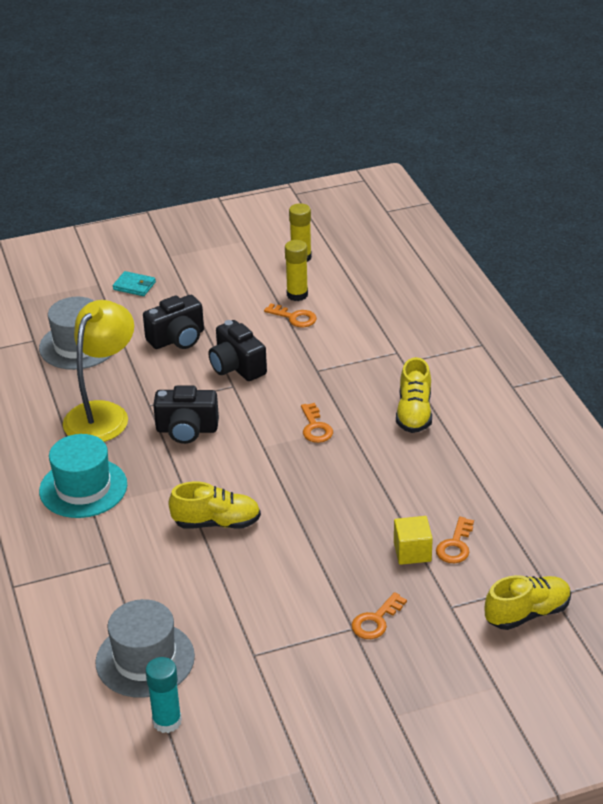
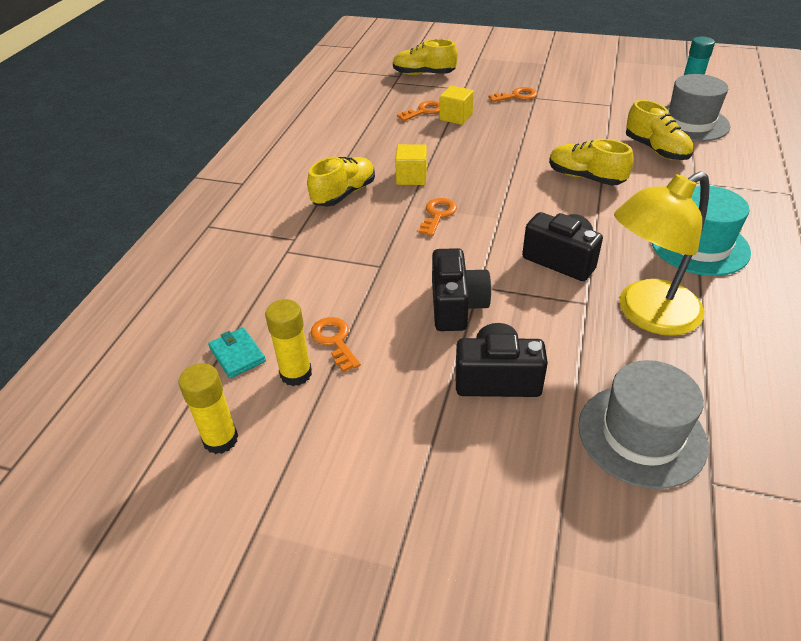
camera: 145 degrees left, 5 degrees up
turquoise wallet [113,271,156,296] -> turquoise wallet moved to [208,327,266,378]
none -> yellow cube [395,144,427,185]
none -> yellow shoe [626,100,693,160]

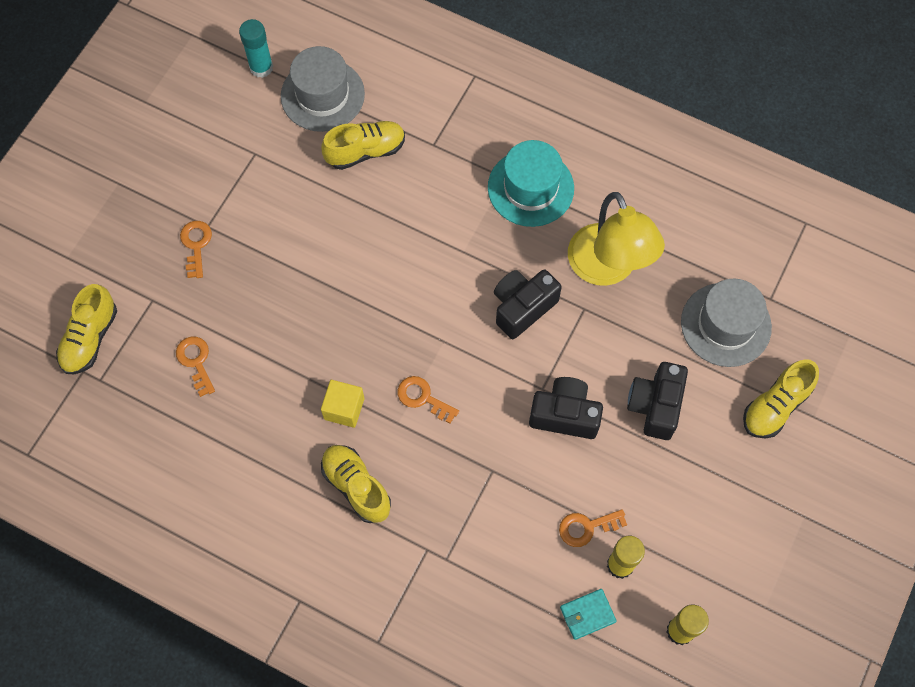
camera: 80 degrees left, 25 degrees up
yellow cube [439,86,474,125] -> none
yellow shoe [549,139,634,186] -> yellow shoe moved to [743,359,819,439]

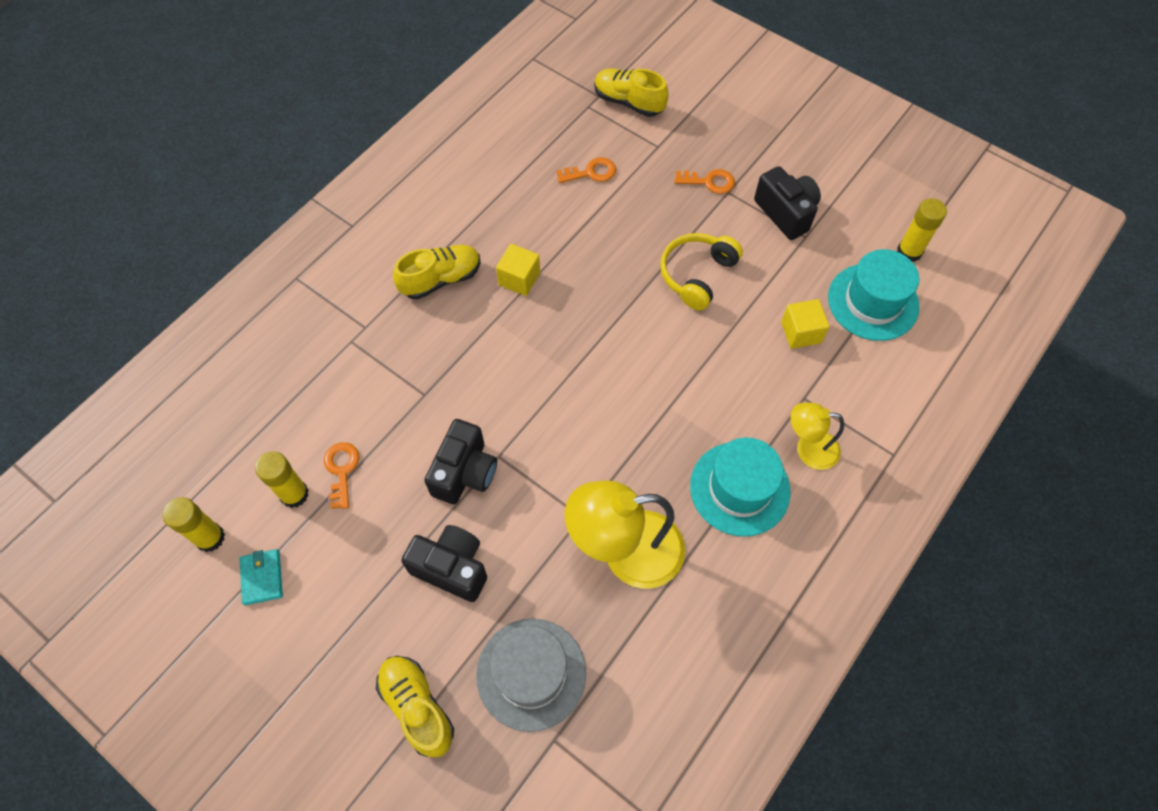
camera: 100 degrees right, 5 degrees down
turquoise glue stick [239,19,273,78] -> yellow glue stick [897,198,947,262]
grey hat [281,46,365,132] -> turquoise hat [828,249,920,341]
yellow shoe [321,121,405,170] -> yellow cube [781,299,830,349]
orange key [397,376,459,424] -> none
black camera [494,269,562,339] -> black camera moved to [754,166,821,240]
turquoise wallet [560,589,617,640] -> turquoise wallet moved to [239,549,283,605]
none -> yellow headphones [660,233,743,311]
none -> yellow lamp [791,403,844,470]

